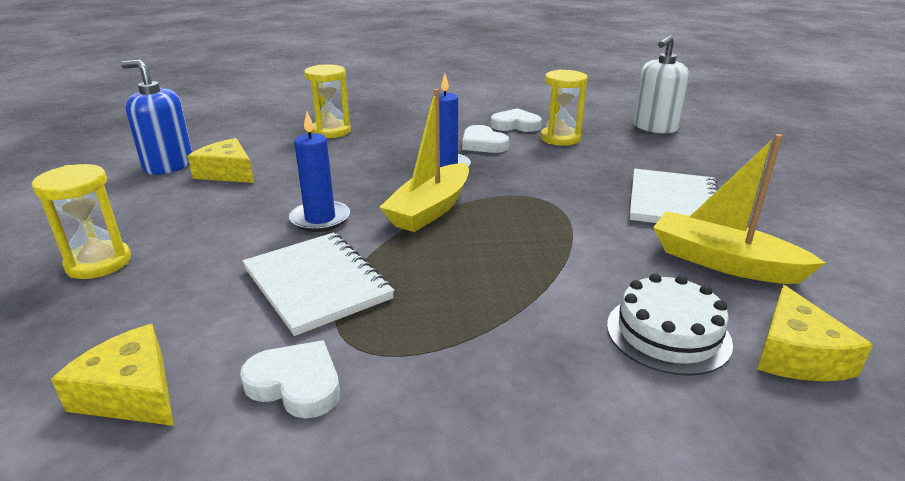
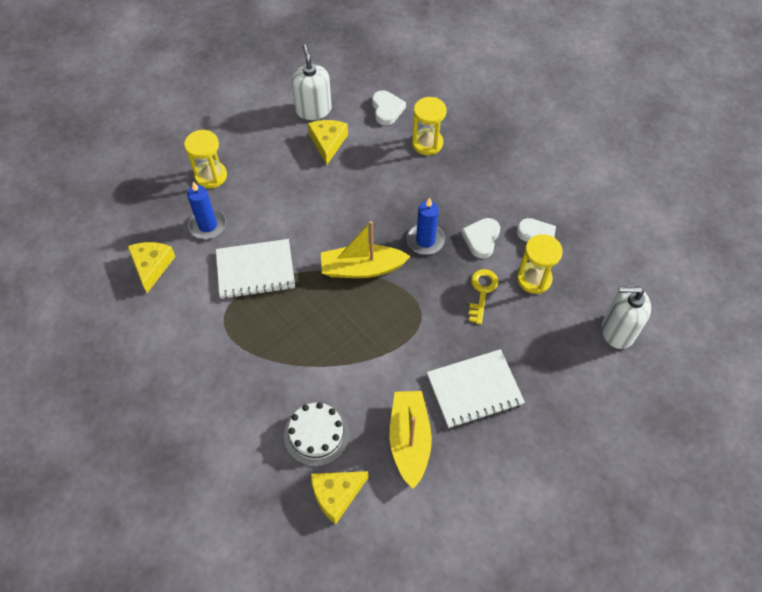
camera: 55 degrees right, 30 degrees up
blue soap dispenser [121,60,192,175] -> white soap dispenser [292,45,332,120]
white heart [240,341,340,419] -> white heart moved to [372,90,406,125]
white notebook [243,233,394,336] -> white notebook turned 60 degrees clockwise [216,239,295,299]
blue candle [289,112,350,232] -> blue candle moved to [187,182,226,239]
none -> yellow key [469,269,499,324]

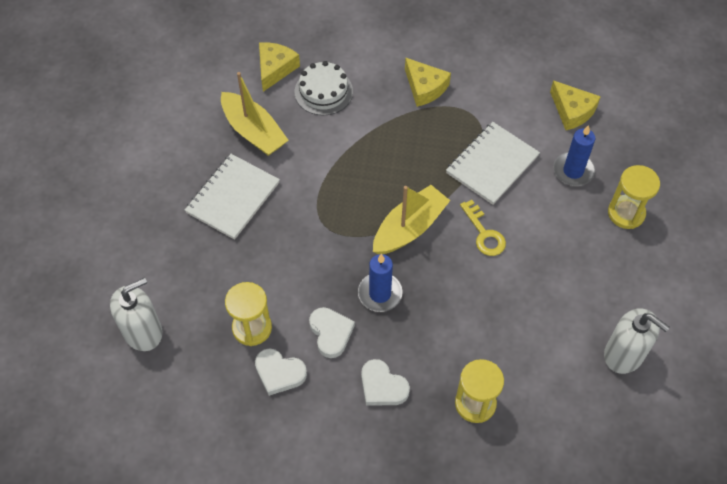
camera: 140 degrees right, 0 degrees up
yellow cheese [308,120,348,165] -> yellow cheese moved to [405,57,451,107]
white heart [372,90,406,125] -> white heart moved to [361,359,410,406]
yellow key [469,269,499,324] -> yellow key moved to [460,200,506,256]

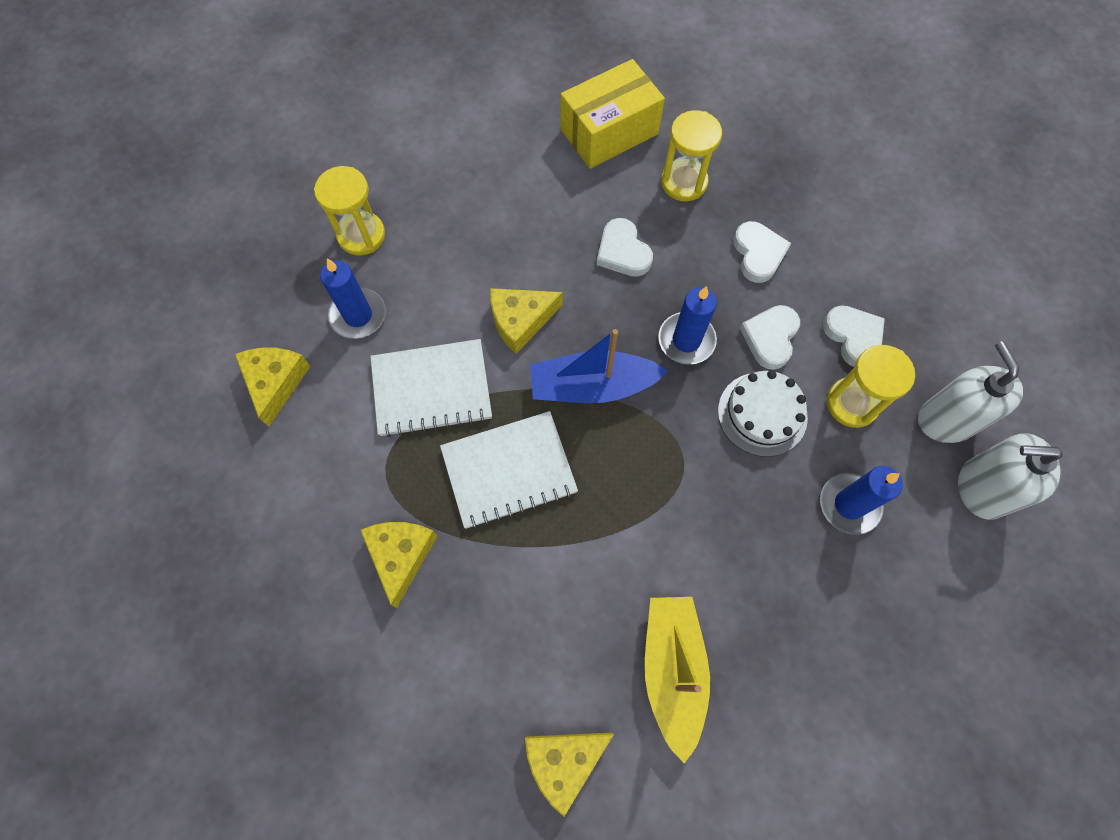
camera: 140 degrees left, 10 degrees up
white notebook [185,154,280,240] -> white notebook moved to [440,411,578,529]
white cake [295,61,353,115] -> white cake moved to [718,370,808,457]
yellow boat [373,185,450,254] -> blue boat [530,329,667,403]
yellow key [460,200,506,256] -> yellow cheese [490,288,563,354]
white soap dispenser [604,308,670,374] -> white soap dispenser moved to [918,341,1023,443]
none -> yellow box [561,59,665,169]
none -> white heart [597,218,653,277]
none -> blue candle [820,466,903,535]

